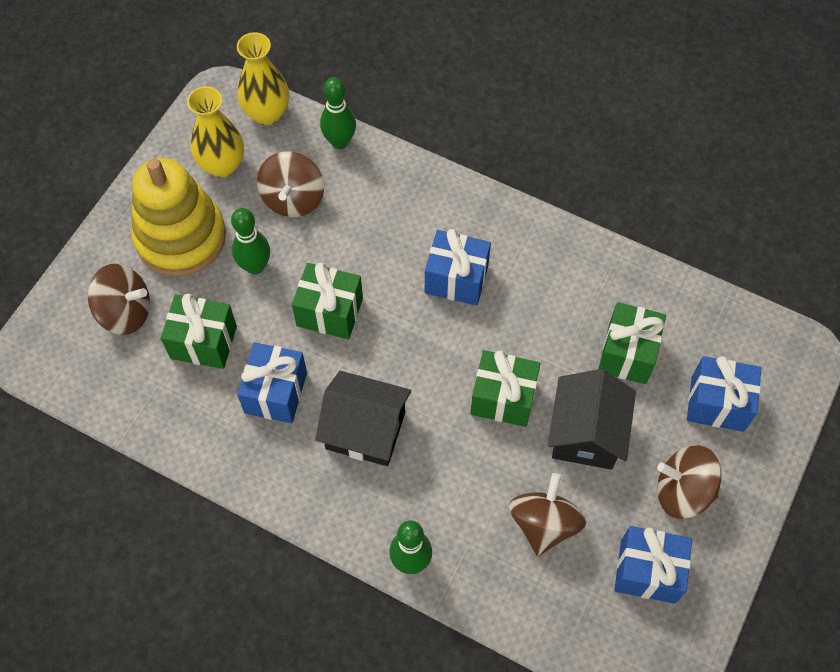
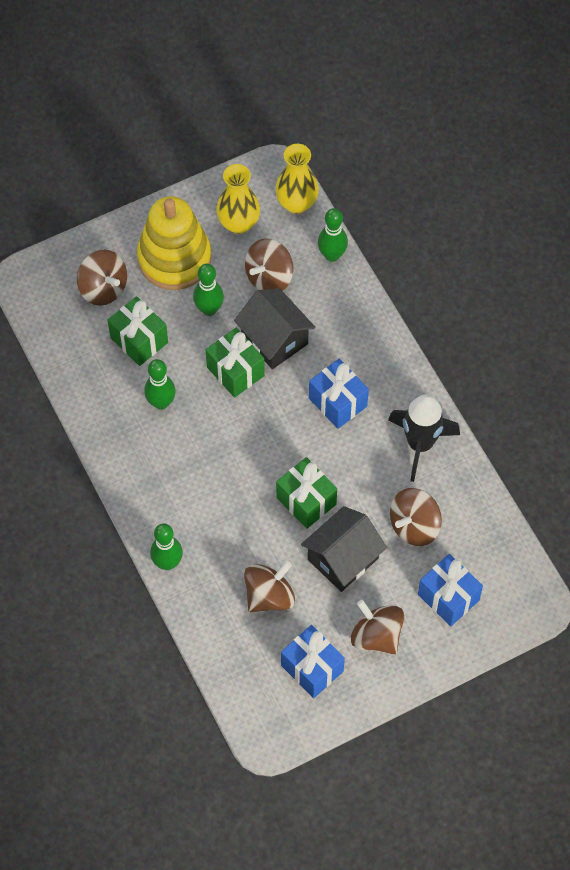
camera: 35 degrees right, 0 degrees up
blue gift [237,342,307,423] -> green bowling pin [144,359,176,410]
black house [315,371,411,466] -> black house moved to [234,288,315,369]
green gift [599,302,666,384] -> brown spinning top [390,488,442,546]
none -> black rocket [388,394,460,482]

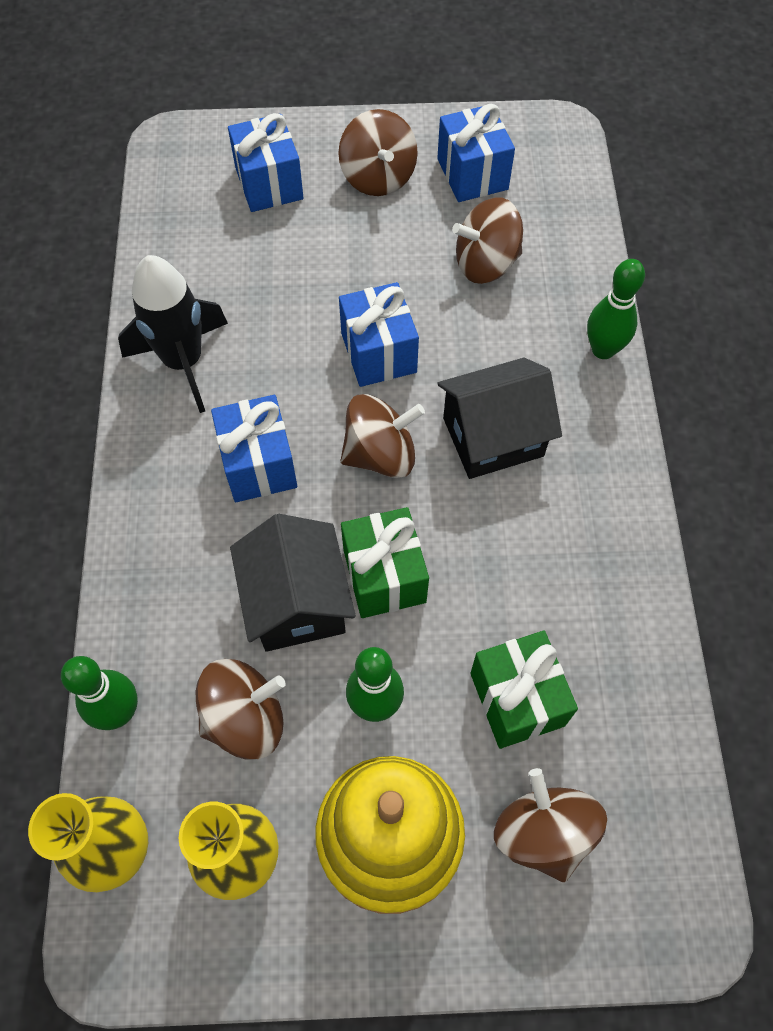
camera: 155 degrees left, 0 degrees up
green bowling pin [144,359,176,410] -> none
green gift [276,457,337,529] -> blue gift [339,282,419,387]
black house [301,506,387,592] -> black house moved to [438,358,562,479]
brown spinning top [390,488,442,546] -> brown spinning top moved to [341,394,425,478]

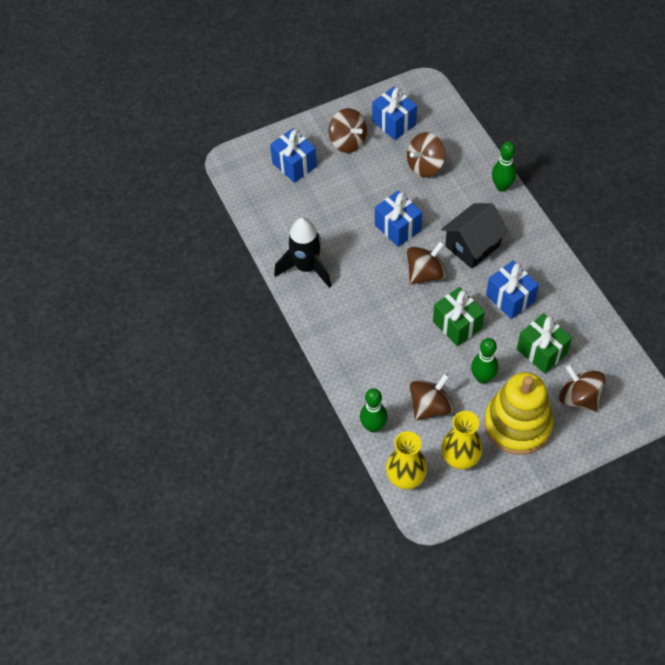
camera: 20 degrees left, 5 degrees down
blue gift [211,395,297,502] -> blue gift moved to [486,261,539,319]
black house [230,514,356,652] -> none

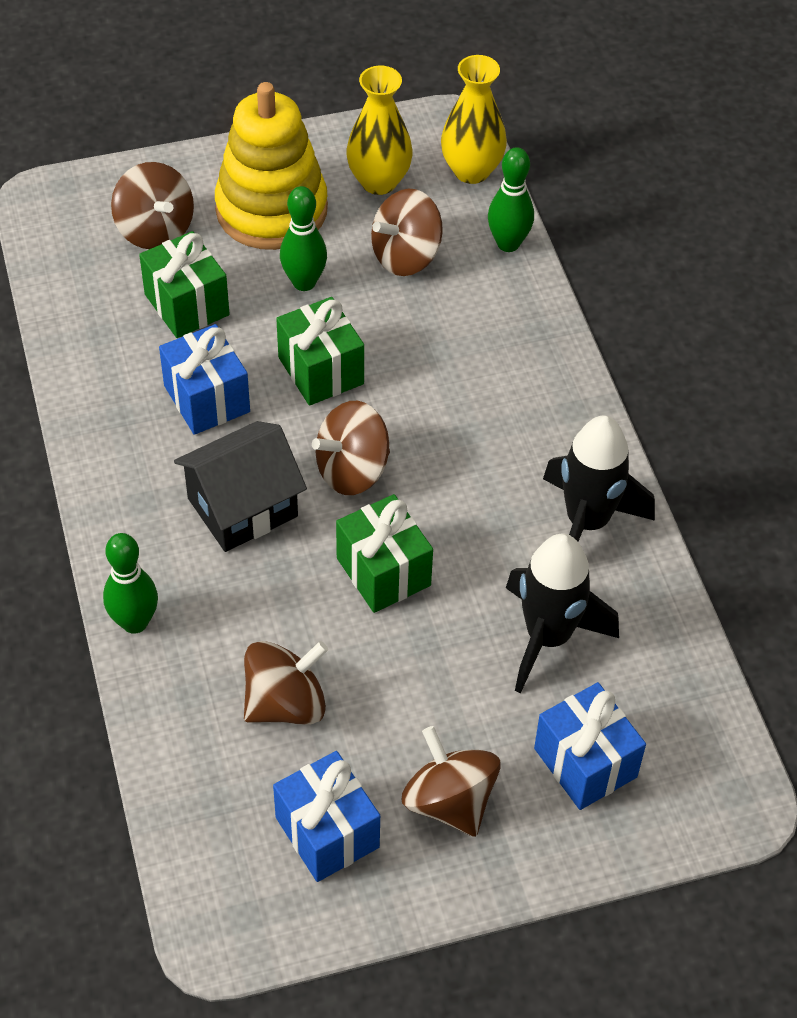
camera: 175 degrees left, 5 degrees down
blue gift [375,190,422,247] -> green gift [336,494,433,613]
none -> black rocket [506,534,619,693]

